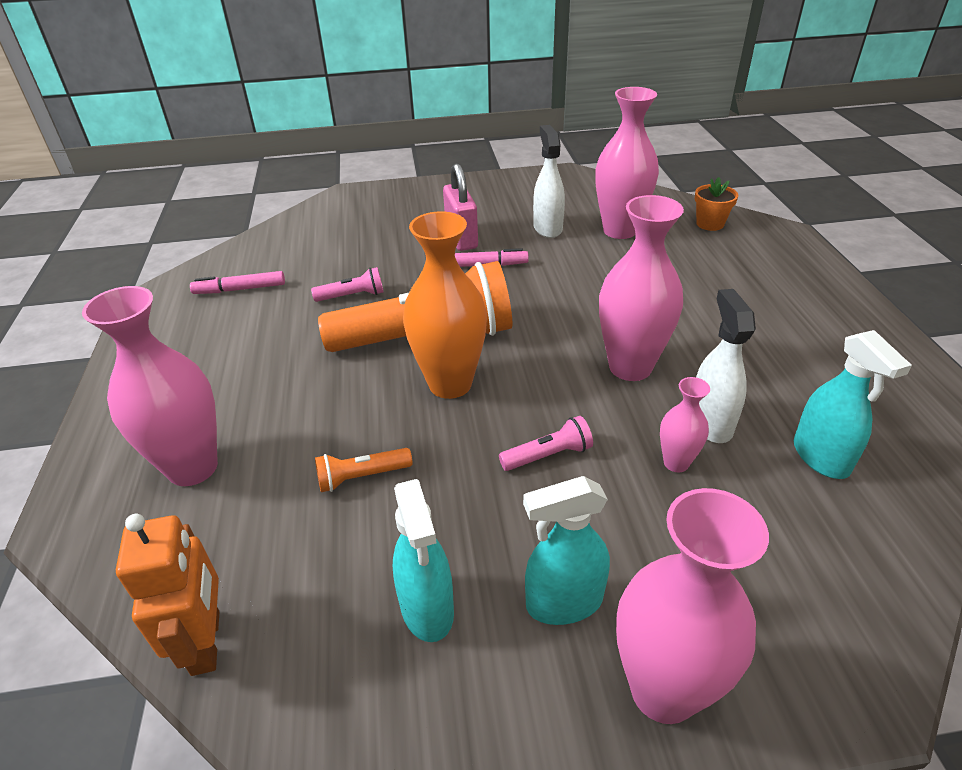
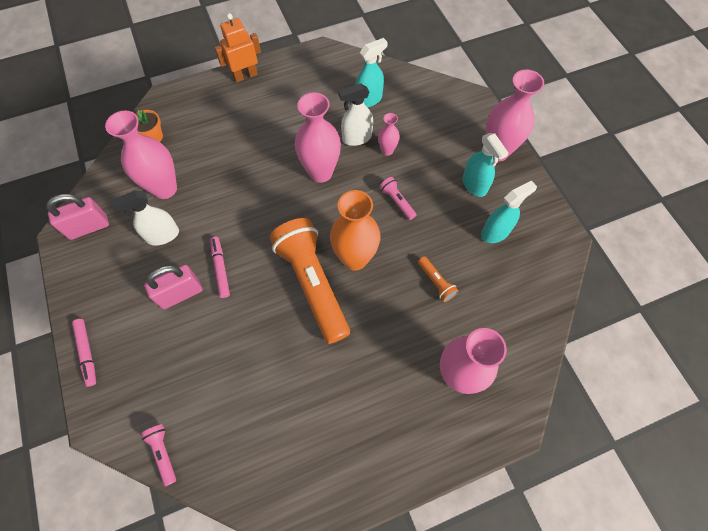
camera: 105 degrees left, 25 degrees up
orange robot [116,514,219,676] -> orange robot moved to [215,13,261,82]
pink marker [190,271,285,294] -> pink marker moved to [72,319,96,387]
pink flashlight [311,267,384,302] -> pink flashlight moved to [141,424,176,487]
none -> pink padlock [47,194,109,240]

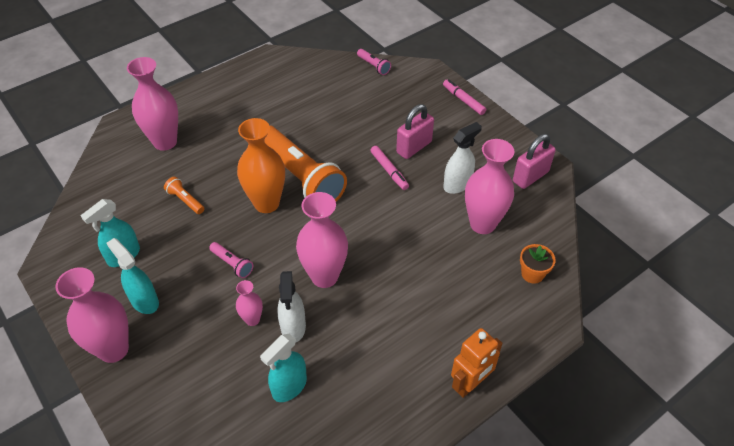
camera: 165 degrees right, 15 degrees down
white spray bottle [339,84,373,146] -> white spray bottle turned 120 degrees clockwise [277,271,306,343]

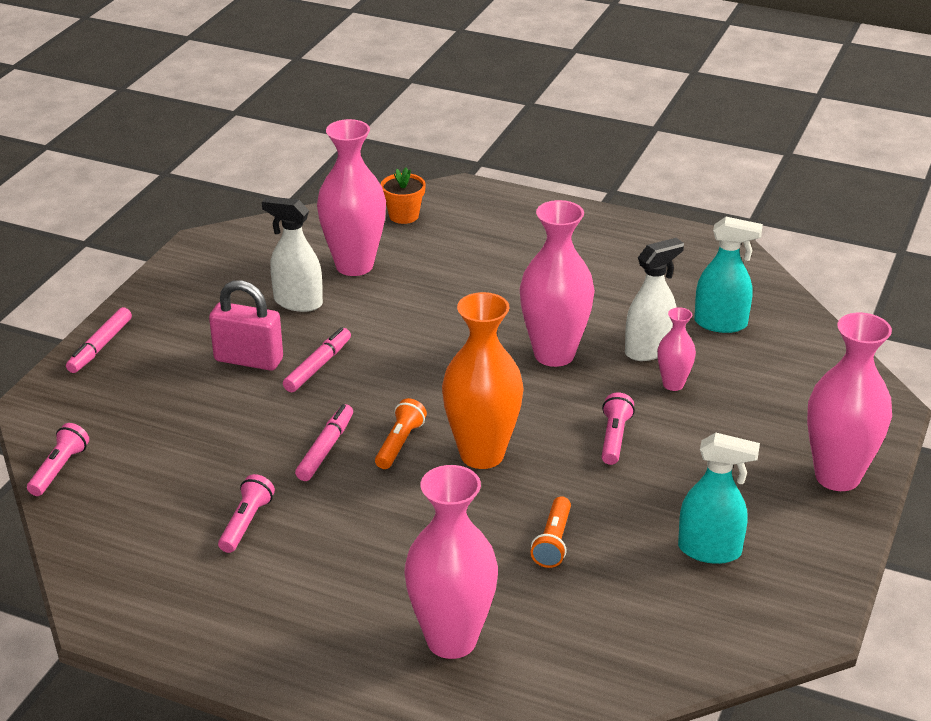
camera: 120 degrees left, 15 degrees down
turquoise spray bottle [107,238,159,314] -> none
orange flashlight [264,125,347,201] -> orange flashlight [375,398,427,469], size x0.41
orange robot [451,328,503,398] -> none
pink padlock [513,134,556,189] -> none
none -> pink flashlight [218,474,275,553]
none -> pink marker [295,404,353,481]

